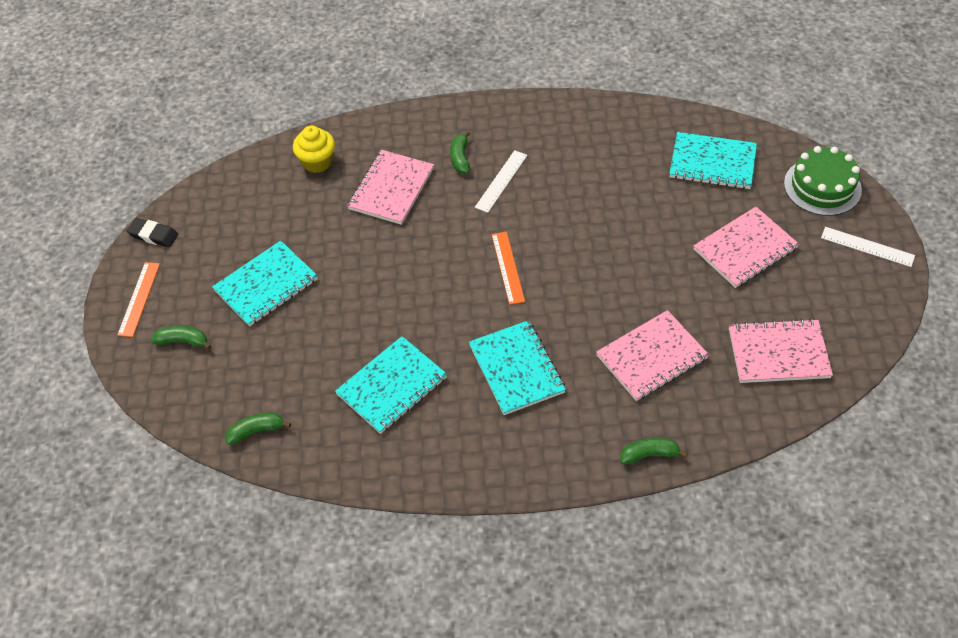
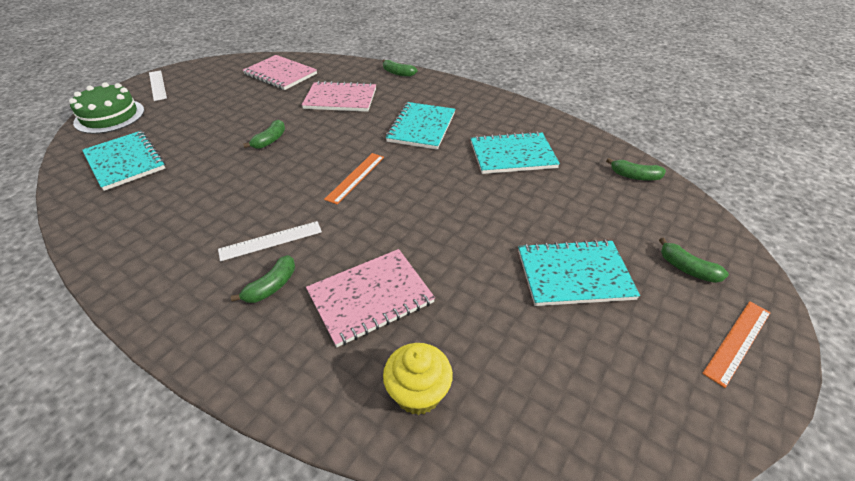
camera: 145 degrees left, 10 degrees down
black eraser [127,218,178,247] -> none
pink notebook [693,207,800,288] -> none
none -> green banana [243,120,285,149]

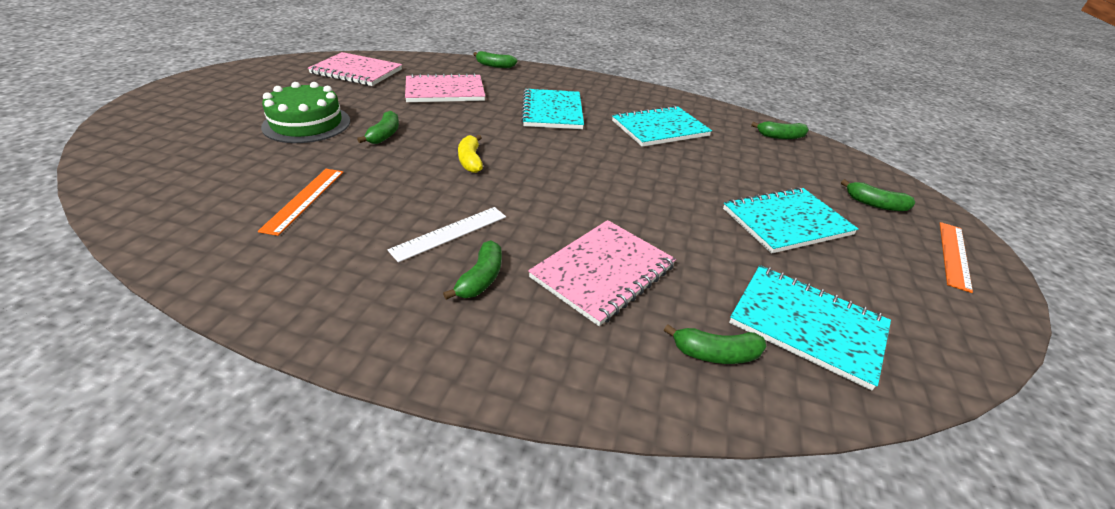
camera: 20 degrees left, 5 degrees down
green cake [69,82,144,134] -> green cake moved to [261,82,350,143]
turquoise notebook [82,131,165,191] -> turquoise notebook moved to [729,265,891,391]
white ruler [149,70,167,101] -> none
orange ruler [324,153,384,204] -> orange ruler moved to [257,169,343,236]
yellow cupcake [383,343,453,415] -> green banana [664,324,766,364]
none -> yellow banana [458,135,483,173]

